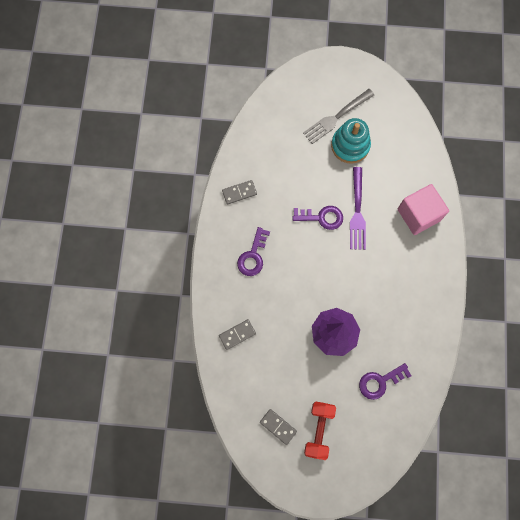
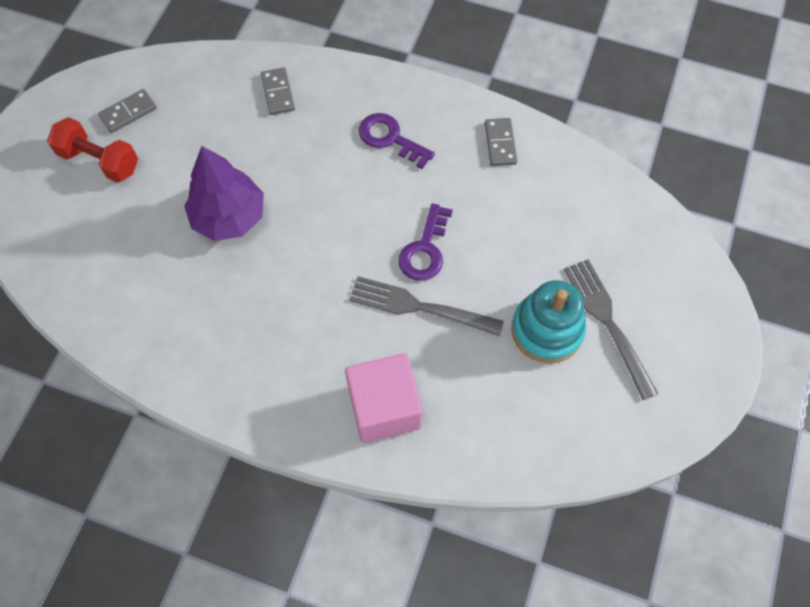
camera: 105 degrees right, 10 degrees down
purple fork [350,167,366,250] -> grey fork [349,276,504,336]
purple key [359,363,412,400] -> none

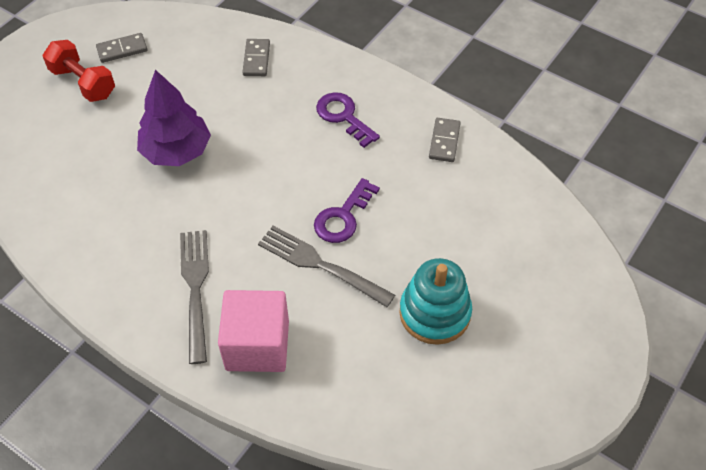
camera: 15 degrees right, 10 degrees down
grey fork [564,259,658,400] -> grey fork moved to [180,230,209,364]

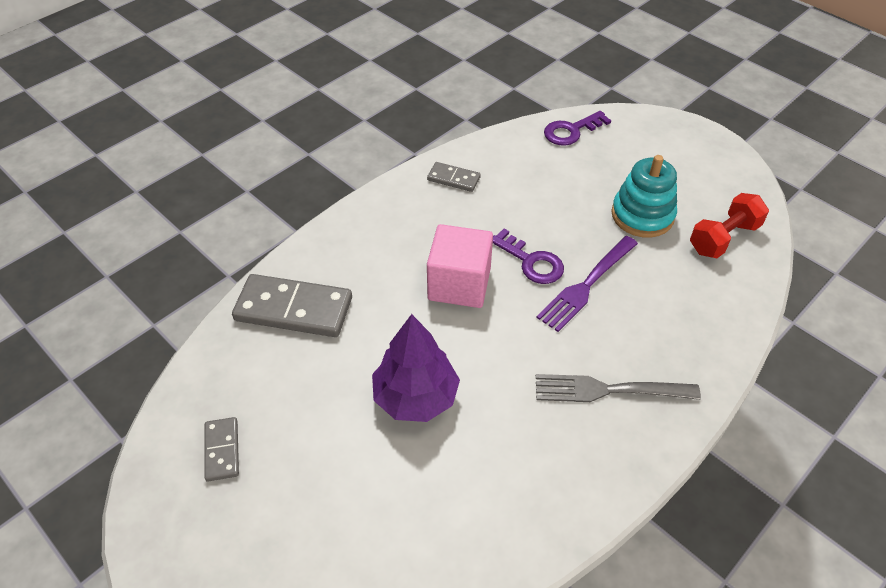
camera: 80 degrees left, 5 degrees down
red dumbbell [43,40,115,102] -> red dumbbell moved to [690,193,769,258]
pink cube [218,290,289,372] -> pink cube moved to [427,224,493,308]
grey domino [242,39,270,76] -> grey domino [232,274,352,337], size x1.93
grey fork [258,226,395,307] -> purple fork [536,236,638,332]
purple key [316,92,380,148] -> purple key moved to [544,111,611,146]

